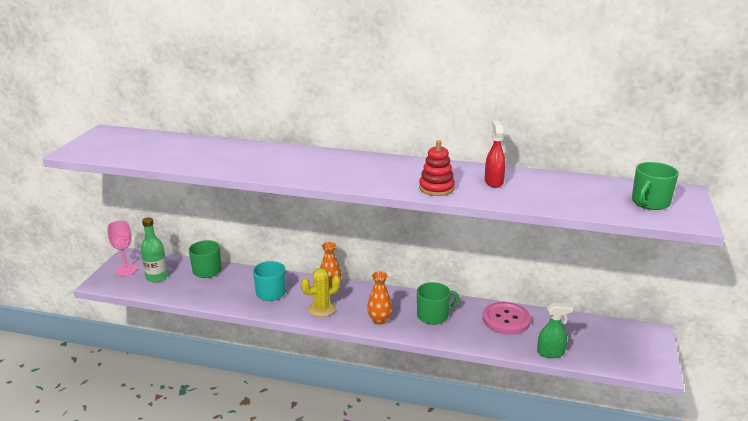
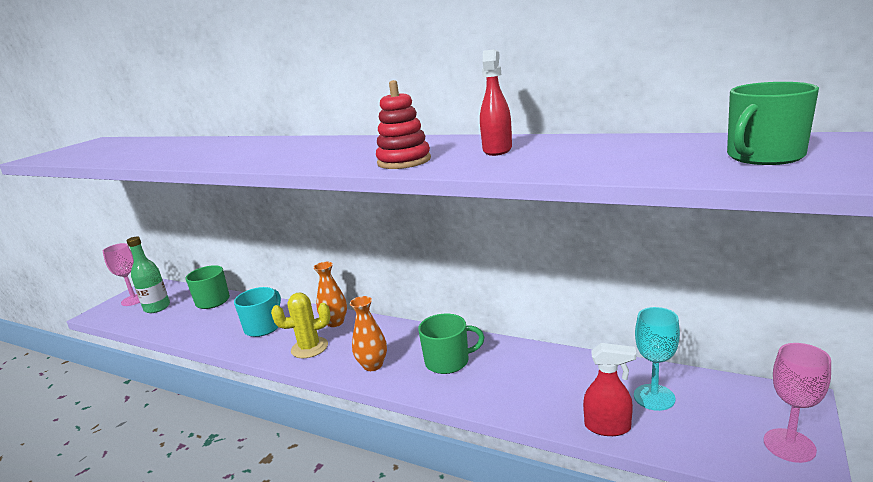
camera: 15 degrees right, 5 degrees down
pink button [483,302,531,335] -> none
green spray bottle [537,302,574,358] -> red spray bottle [583,343,636,436]
none -> turquoise goblet [634,307,680,411]
none -> pink goblet [764,343,831,463]

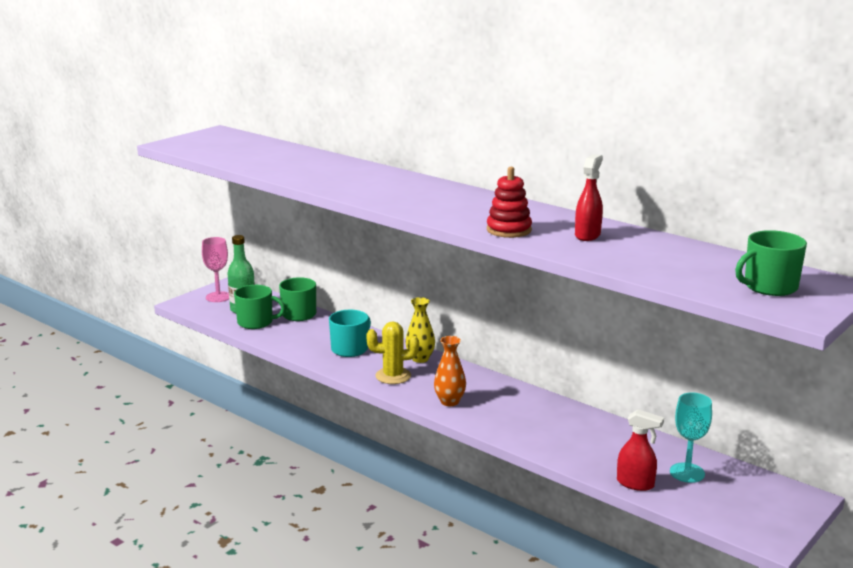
camera: 10 degrees right, 0 degrees up
orange vase [313,262,347,327] -> yellow vase [405,297,435,363]
green mug [418,314,484,374] -> green mug moved to [234,285,286,329]
pink goblet [764,343,831,463] -> none

